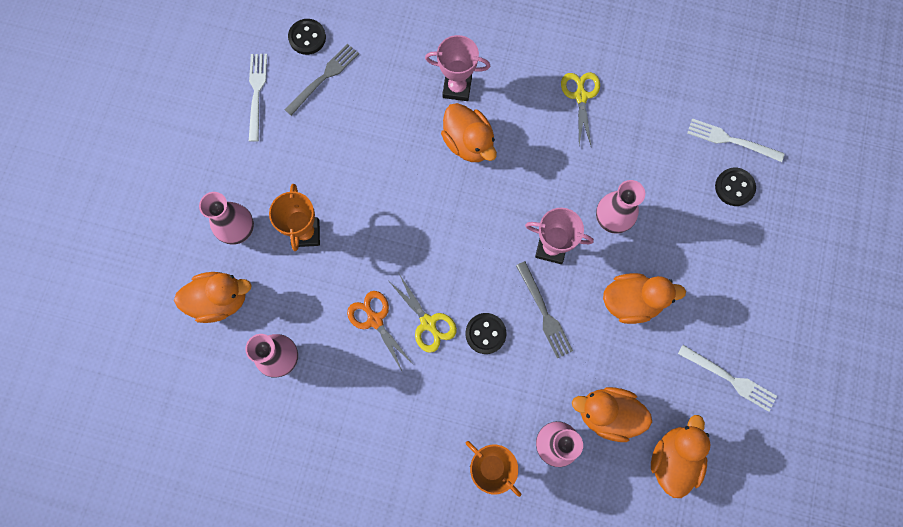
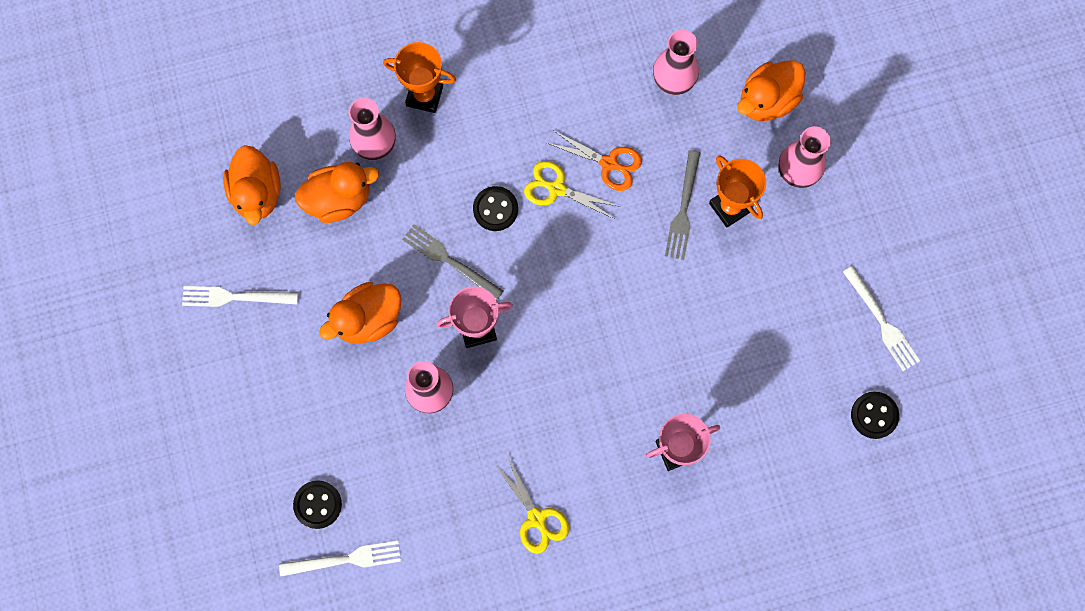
camera: 150 degrees right, 0 degrees up
grey fork [284,43,359,116] -> grey fork moved to [665,150,700,260]
orange duck [441,103,497,162] -> none

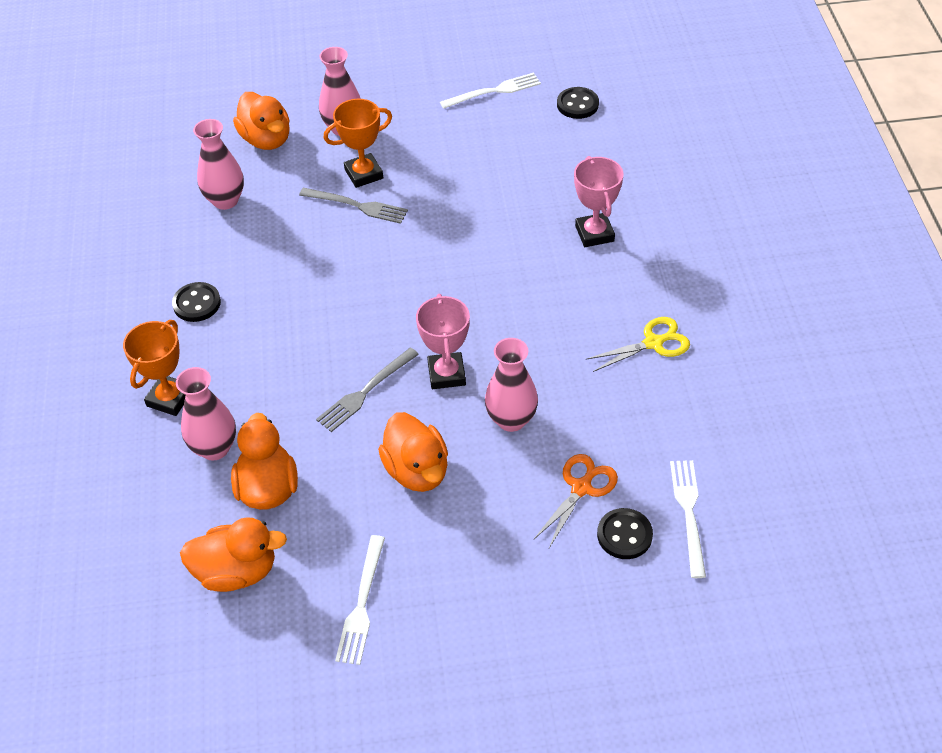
camera: 80 degrees left, 25 degrees down
black button [473,186,518,231] -> black button moved to [172,282,221,322]
yellow scissors [524,161,621,219] -> none
orange scissors [547,130,642,191] -> orange scissors moved to [533,454,618,548]

